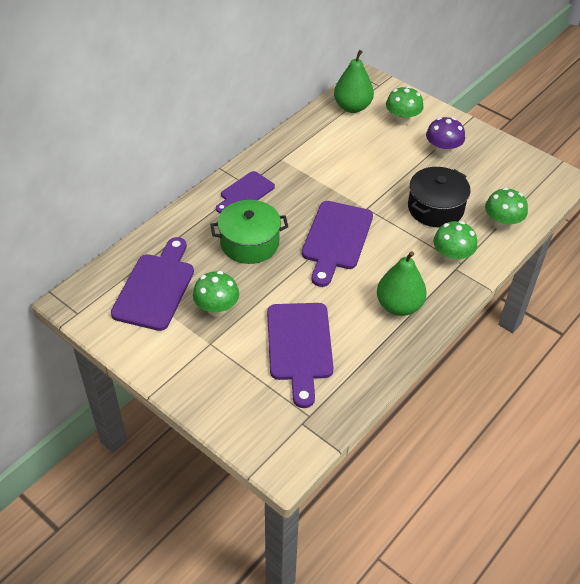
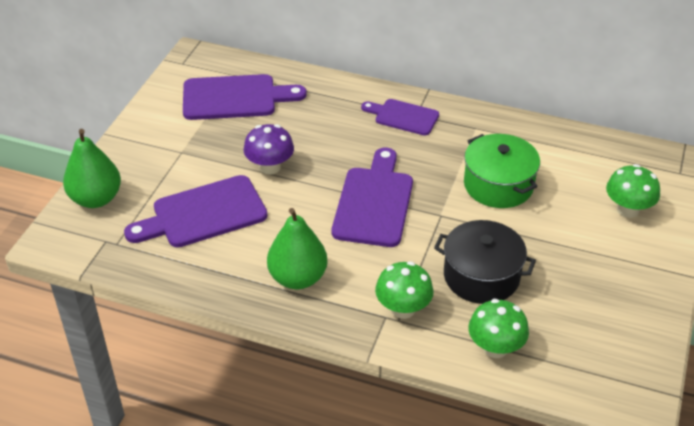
camera: 70 degrees right, 5 degrees down
green mushroom [193,271,239,317] -> none
green pot [210,200,288,264] -> green pot moved to [464,134,540,208]
purple cutting board [302,201,373,287] -> purple cutting board turned 105 degrees clockwise [332,148,413,247]
green pear [334,50,374,113] -> green pear moved to [63,129,121,208]
purple mushroom [426,117,465,157] -> purple mushroom moved to [244,124,294,175]

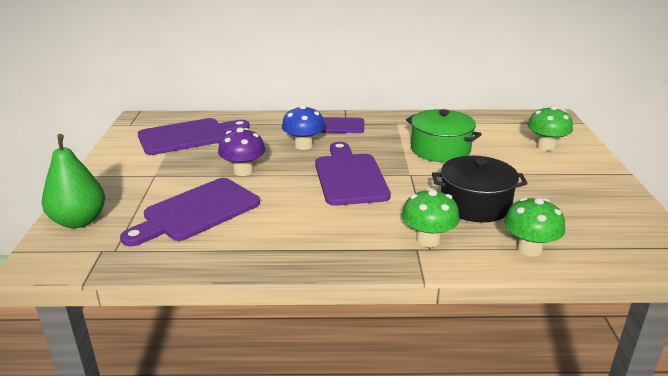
camera: 20 degrees left, 15 degrees down
green pear [267,208,328,289] -> none
none -> blue mushroom [282,105,325,150]

